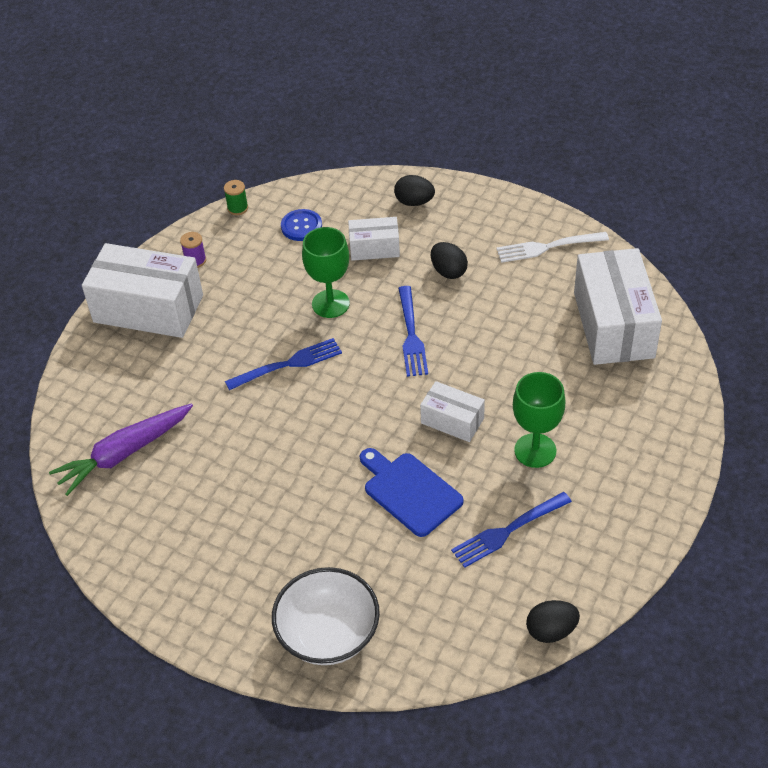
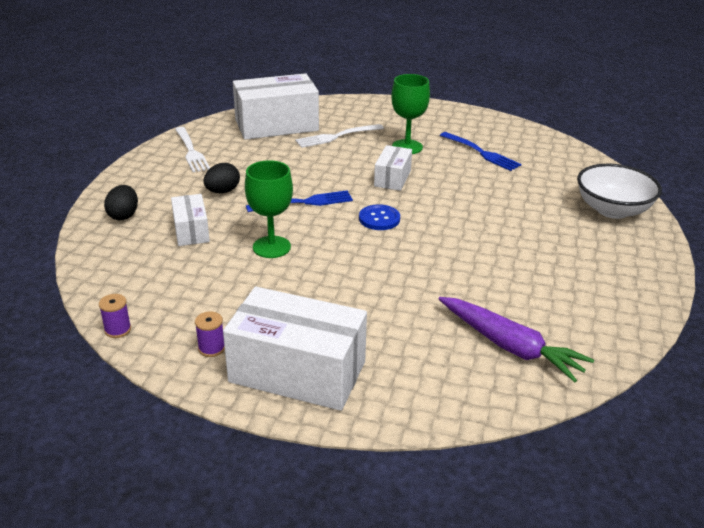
camera: 105 degrees left, 15 degrees down
white box [82,243,203,338] -> white box turned 75 degrees counterclockwise [223,286,367,411]
green spool [224,180,248,215] -> purple spool [99,294,131,338]
blue fork [225,338,342,390] -> none
blue button [281,209,322,241] -> blue button moved to [359,204,400,230]
blue cutting board [360,448,464,537] -> none
black egg [526,600,580,643] -> none
none -> white fork [295,124,384,148]

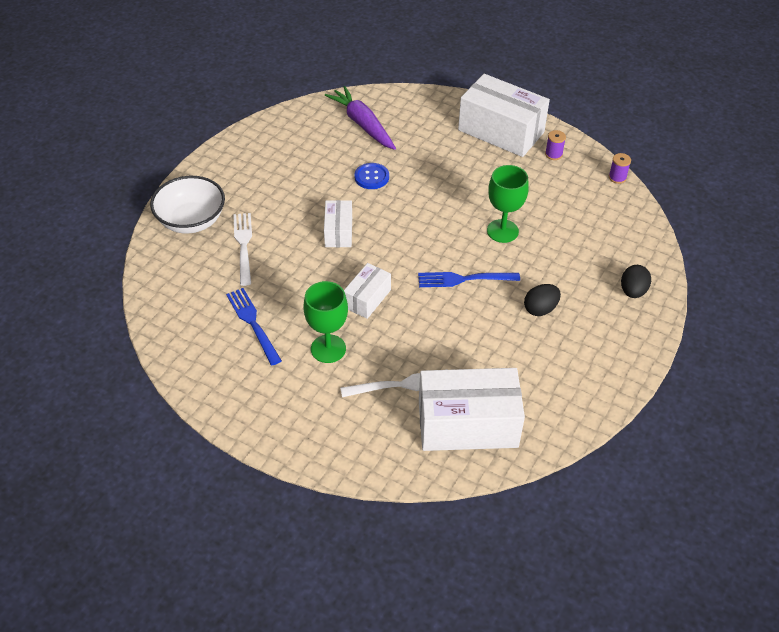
camera: 165 degrees left, 15 degrees up
white box [171,194,210,246] -> white box moved to [324,200,352,247]
white fork [175,127,210,172] -> white fork moved to [233,213,252,286]
blue button [359,204,400,230] -> blue button moved to [354,163,389,189]

